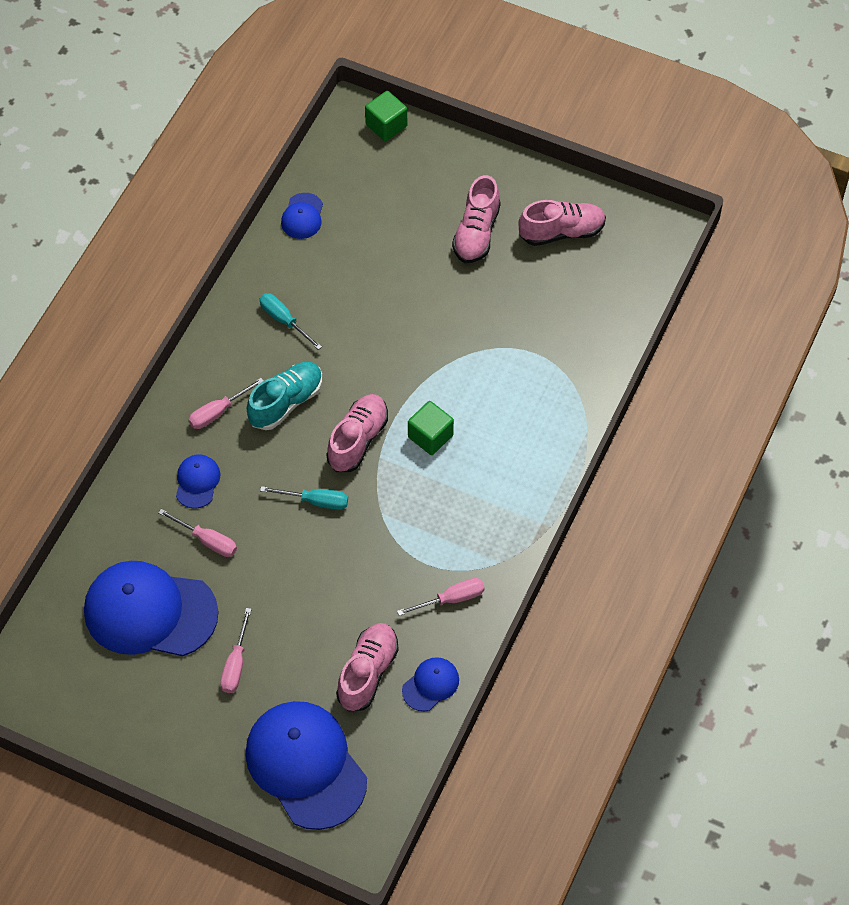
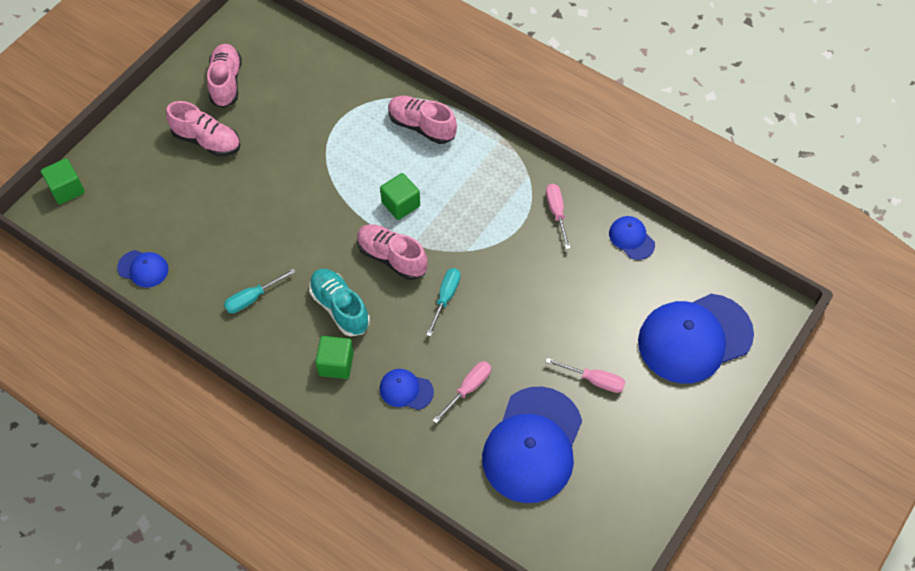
camera: 80 degrees left, 0 degrees up
pink screwdriver [189,378,264,429] -> green cube [315,336,354,379]
pink shoe [336,623,399,712] -> pink shoe moved to [388,96,457,144]

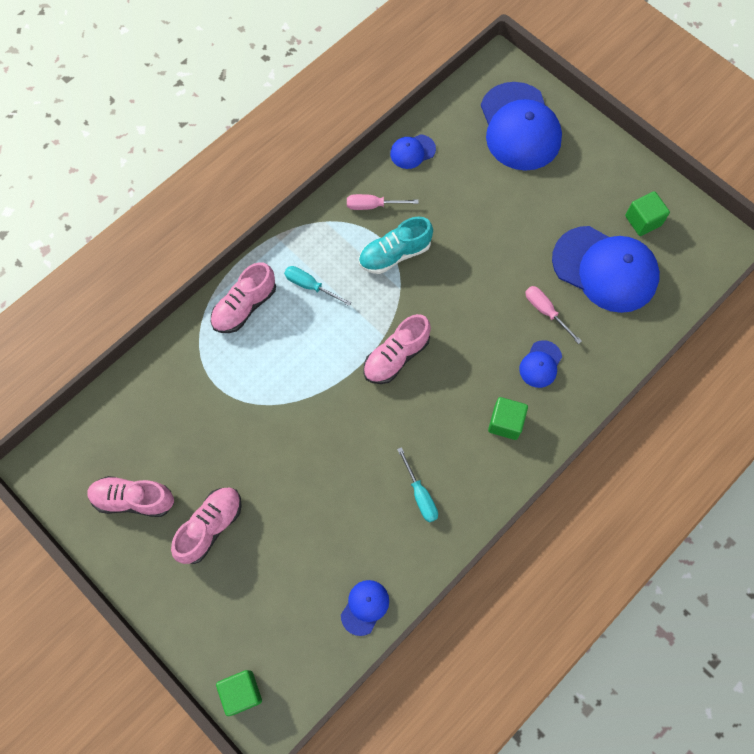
camera: 80 degrees left, 10 degrees up
turquoise shoe [309,269,370,337] -> turquoise shoe moved to [359,217,433,274]
green cube [380,173,420,220] -> green cube moved to [625,191,670,236]
turquoise screwdriver [426,268,460,337] -> turquoise screwdriver moved to [284,266,352,306]
pink screwdriver [546,358,625,393] -> none

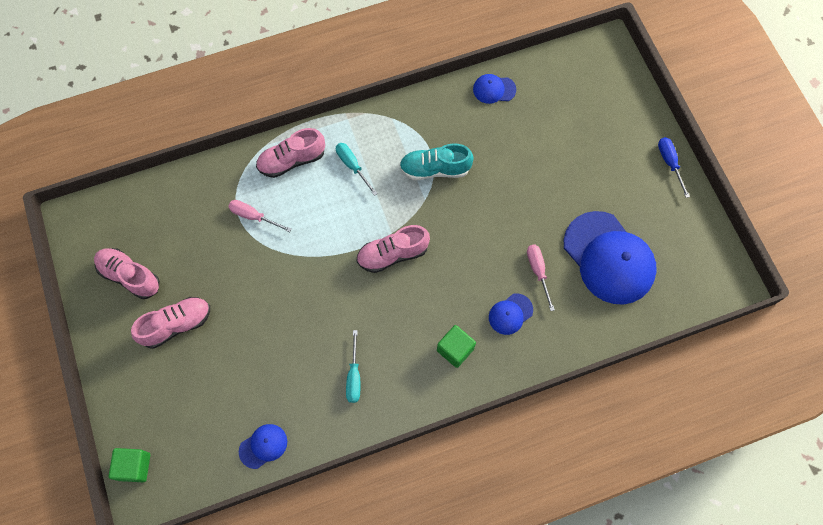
camera: 25 degrees right, 0 degrees up
pink screwdriver [347,194,419,210] -> pink screwdriver moved to [228,200,292,232]
blue cap [481,82,562,171] -> none
green cube [625,191,670,236] -> none
none -> blue screwdriver [658,137,690,198]

